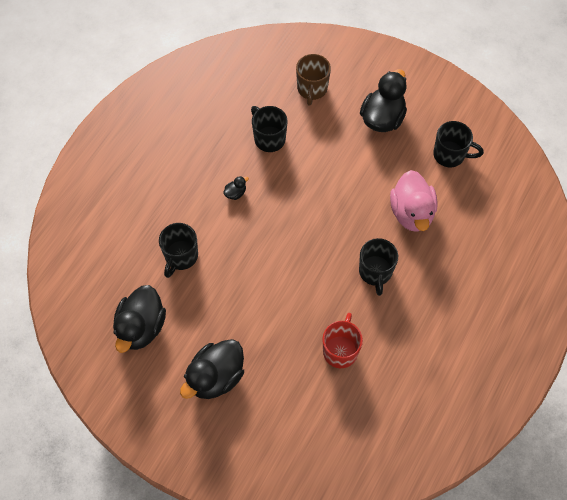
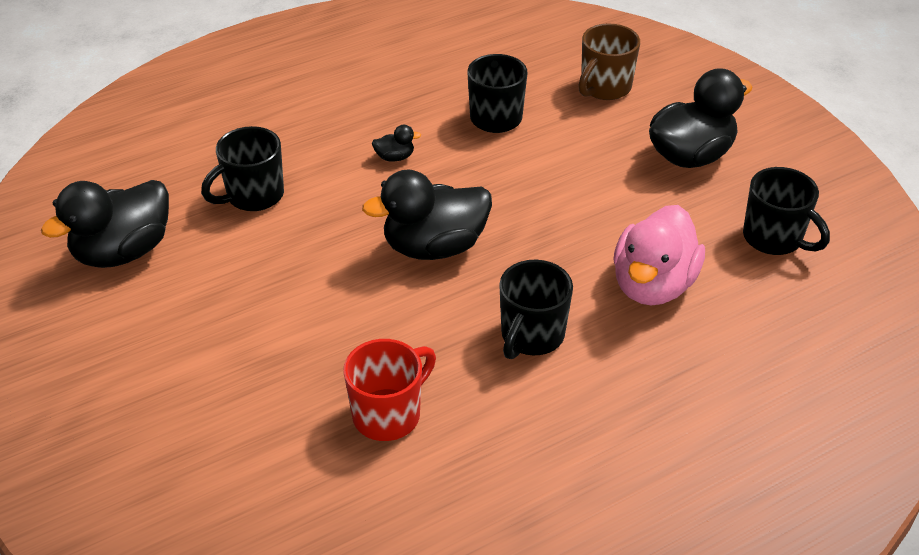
camera: 30 degrees right, 20 degrees down
black duck [180,339,244,399] -> black duck moved to [362,170,492,260]

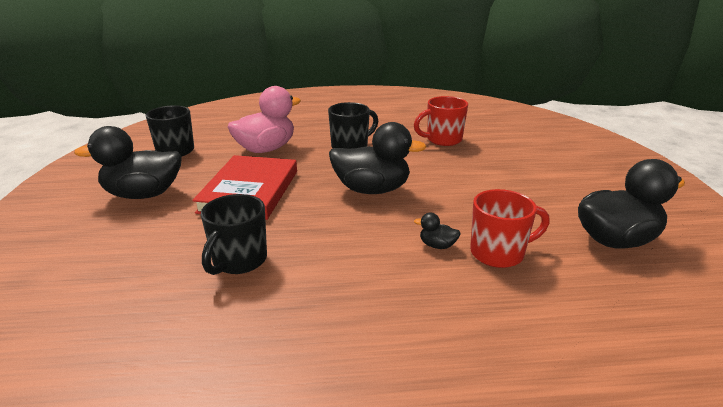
camera: 155 degrees left, 15 degrees down
black mug [201,126,284,211] -> red mug [470,189,550,268]
black duck [372,125,421,161] -> black duck moved to [414,213,461,249]
brown mug [579,23,640,100] -> none
none -> red book [192,155,297,220]

